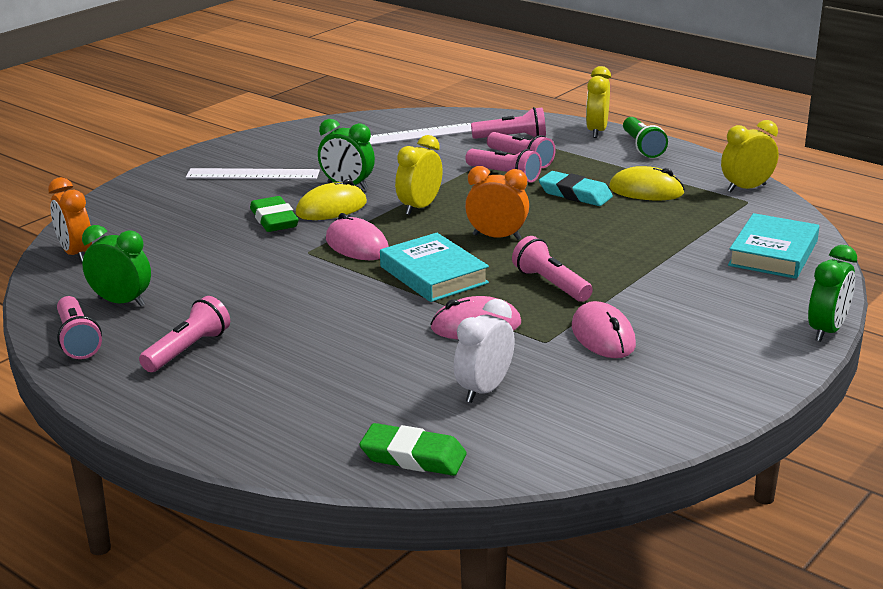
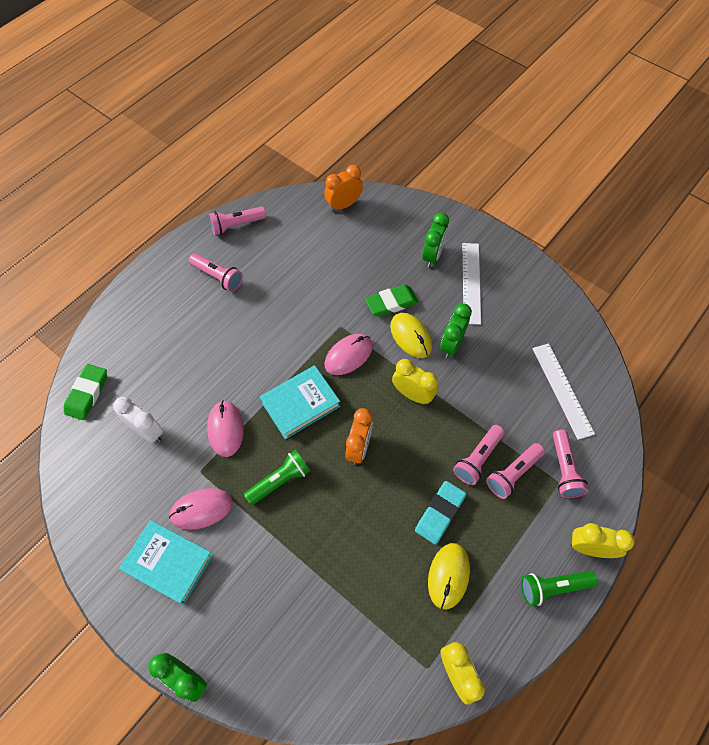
camera: 90 degrees right, 35 degrees up
green clock [82,225,151,307] -> green clock moved to [422,212,449,267]
pink flashlight [512,236,593,302] -> green flashlight [244,450,310,505]
turquoise book [728,213,819,279] -> turquoise book moved to [119,520,213,605]

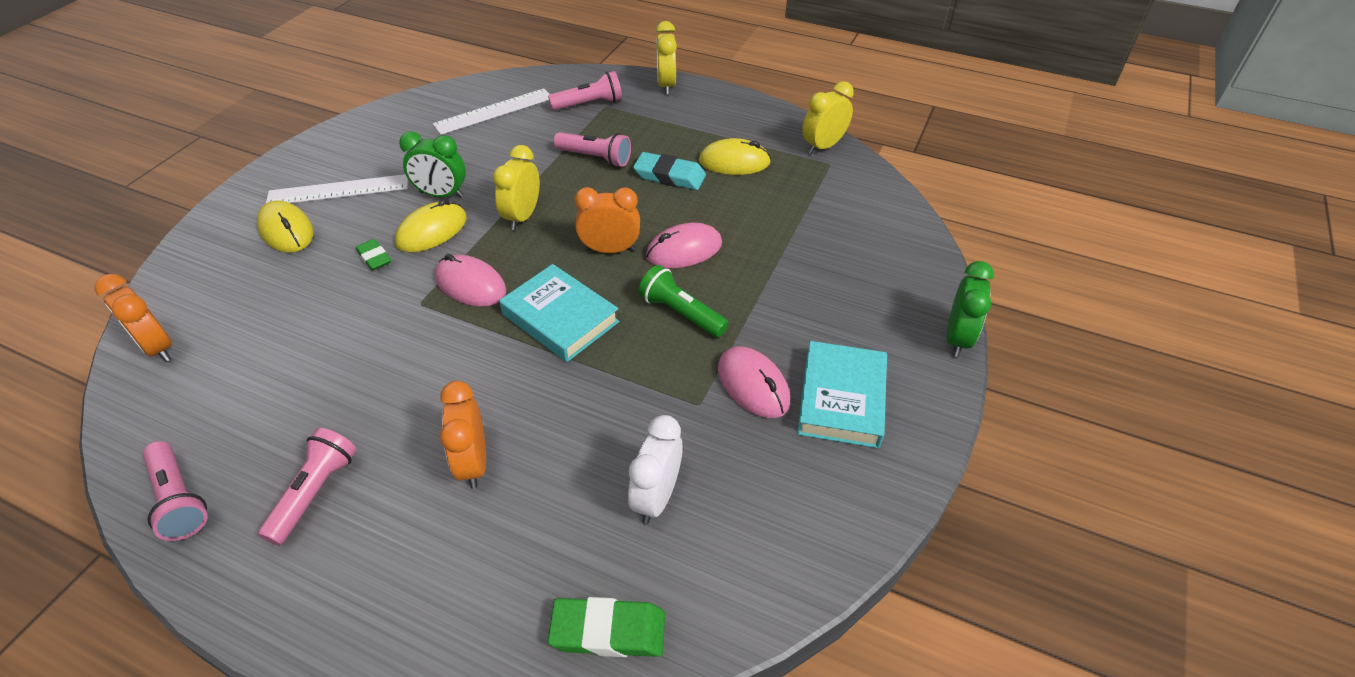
camera: 105 degrees left, 15 degrees down
pink mouse [207,400,244,457] -> pink mouse moved to [646,223,722,268]
green eraser [365,284,419,317] -> green eraser [356,239,391,271], size x0.62
green clock [422,212,449,267] -> yellow mouse [257,200,314,252]
pink flashlight [486,443,545,499] -> none
green flashlight [521,571,598,606] -> none
none -> orange clock [440,381,486,488]

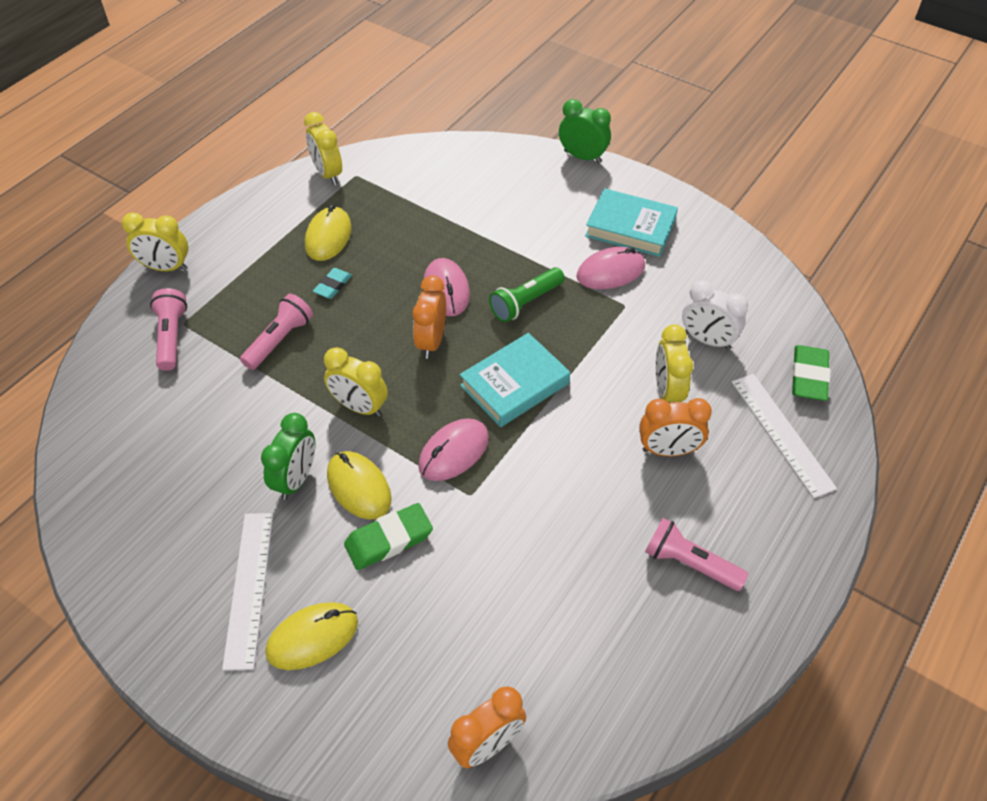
camera: 80 degrees left, 5 degrees up
pink flashlight [143,441,208,541] -> none
green eraser [356,239,391,271] -> green eraser [344,503,433,570], size x1.61
white ruler [433,88,550,135] -> white ruler moved to [732,374,837,498]
turquoise eraser [633,152,706,190] -> turquoise eraser [313,268,352,299], size x0.62
none -> yellow clock [656,324,693,403]

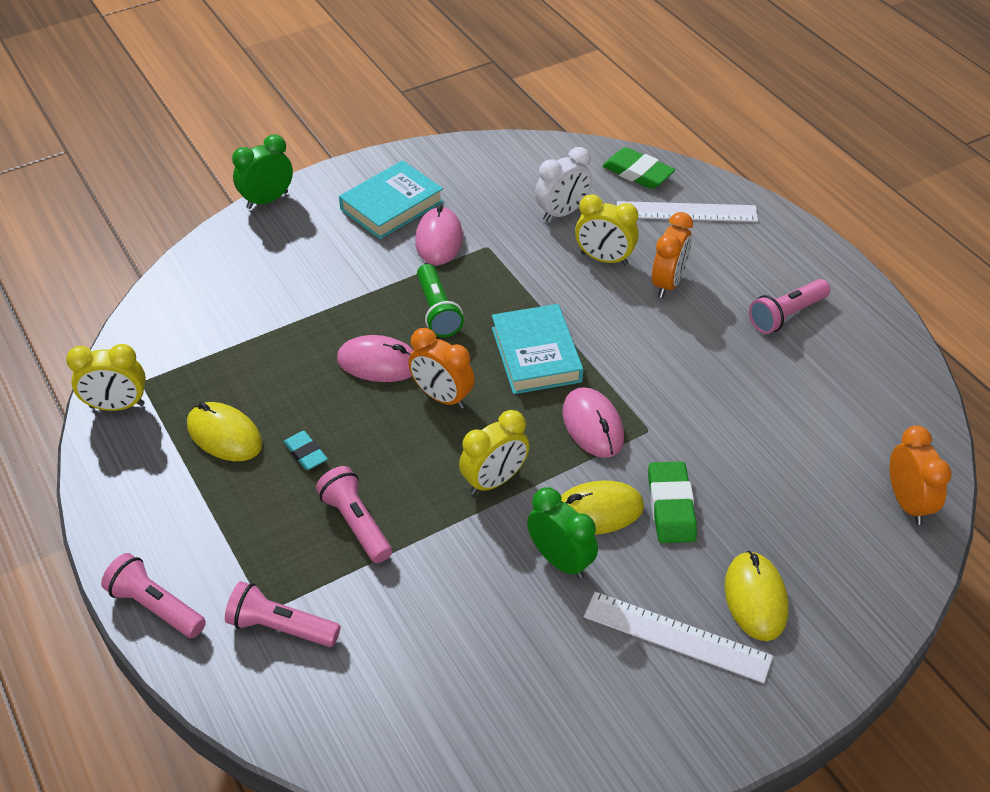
camera: 65 degrees left, 5 degrees down
yellow clock [122,212,188,271] -> pink flashlight [101,553,206,638]

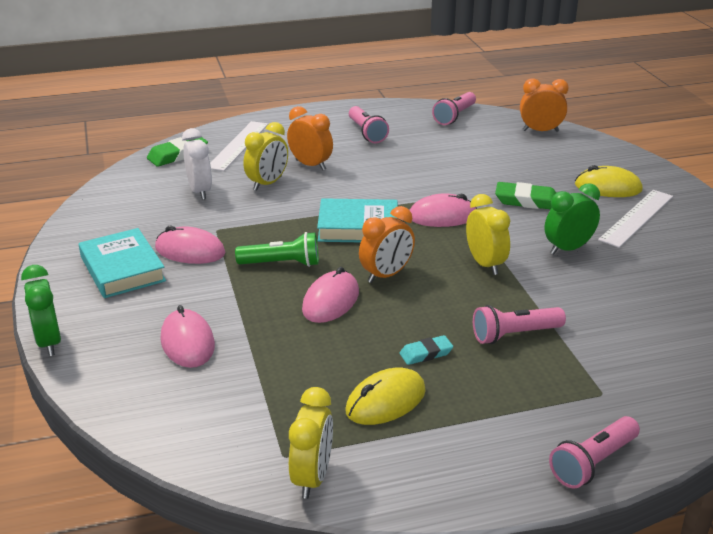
camera: 75 degrees left, 15 degrees down
pink flashlight [225,581,340,647] -> pink flashlight moved to [432,92,476,125]
yellow mouse [561,481,644,535] -> none
none -> pink mouse [161,305,215,368]

